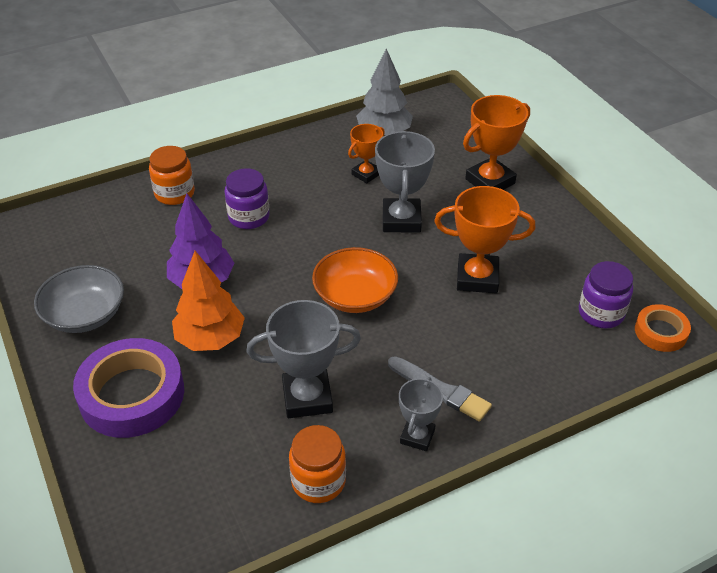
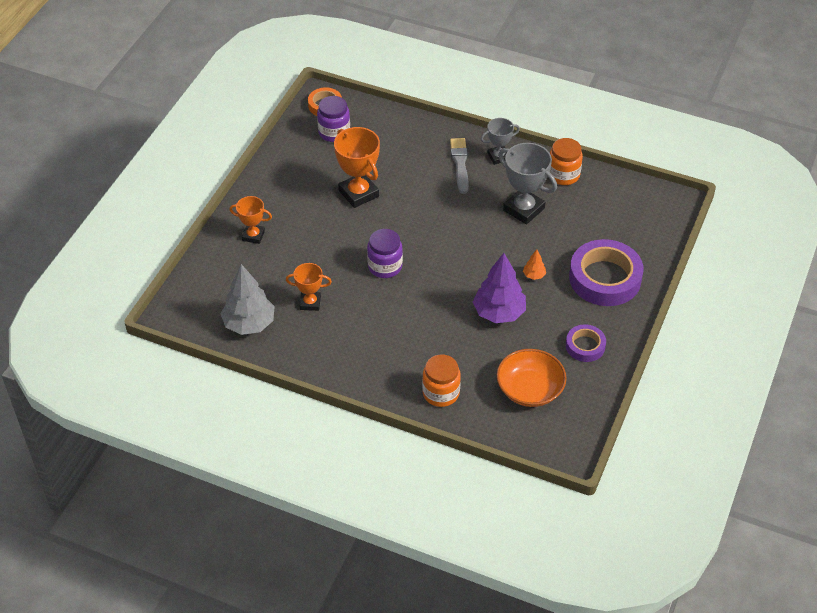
camera: 130 degrees left, 5 degrees up
grey bowl [34,265,124,333] -> purple tape [566,324,606,362]
orange tree [172,251,245,351] -> orange tree [523,250,546,280], size x0.45
purple jar [225,168,270,229] -> purple jar moved to [367,229,403,278]
orange bowl [312,247,398,313] -> orange bowl moved to [497,349,567,407]
grey trophy [375,131,435,233] -> none
orange trophy [463,95,530,190] -> orange trophy [230,196,272,244], size x0.60

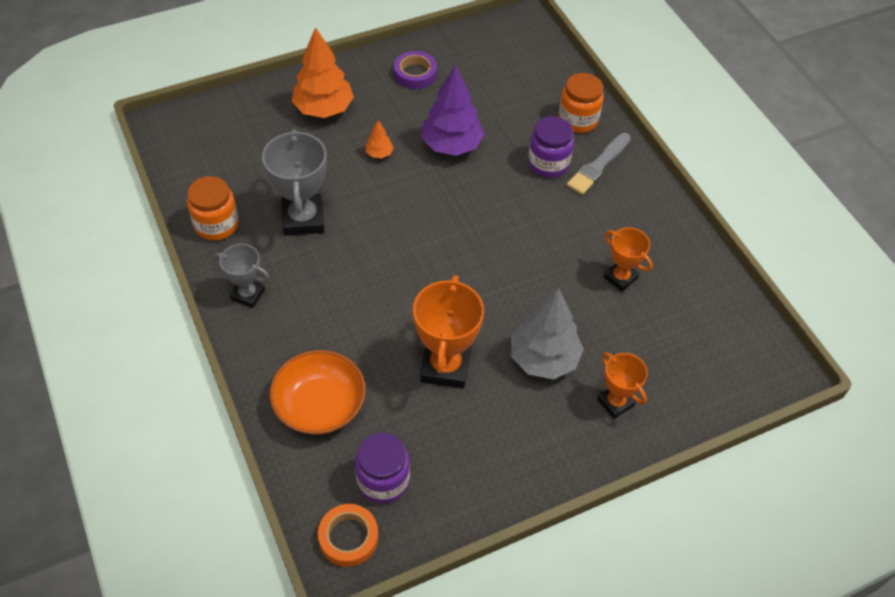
camera: 140 degrees left, 5 degrees up
grey tree [220,264,275,335] -> grey tree moved to [511,288,584,380]
purple jar [367,229,403,278] -> purple jar moved to [528,116,574,178]
grey brush [450,138,469,194] -> grey brush moved to [567,133,631,195]
orange bowl [497,349,567,407] -> orange bowl moved to [270,350,366,435]
purple tape [569,239,643,306] -> orange tree [292,27,354,118]

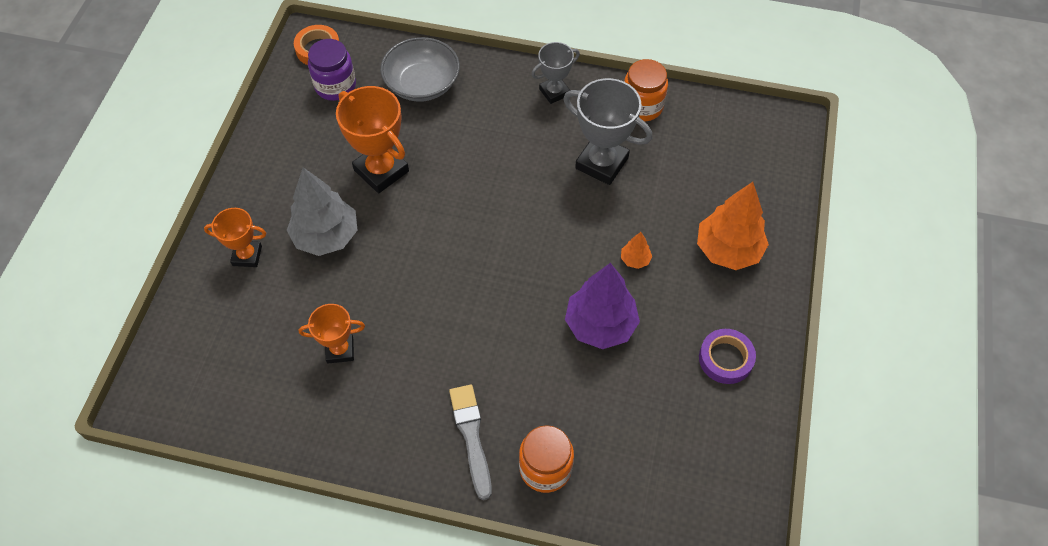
camera: 130 degrees right, 5 degrees up
orange bowl [270,350,366,435] -> grey bowl [380,37,460,102]
purple jar [528,116,574,178] -> none

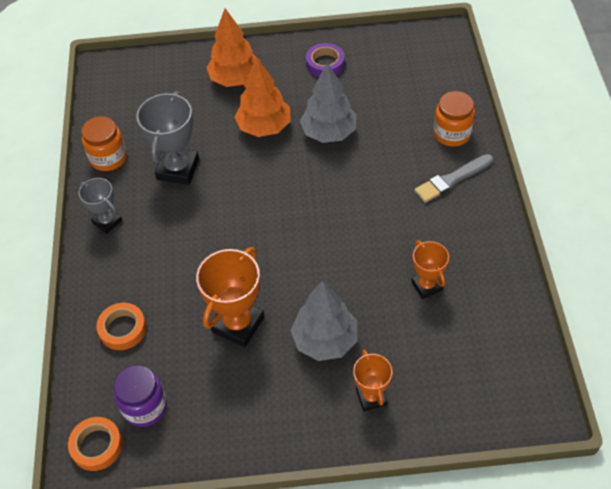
camera: 105 degrees left, 5 degrees down
grey bowl [380,37,460,102] -> orange tape [96,303,147,350]
purple tree [565,263,640,349] -> grey tree [300,63,357,143]
orange tree [621,232,652,269] -> orange tree [235,57,291,137], size x2.25

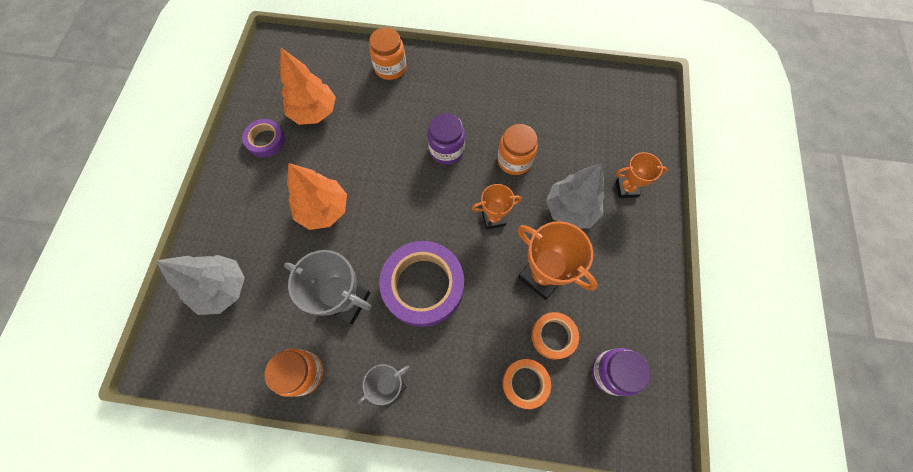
camera: 80 degrees left, 15 degrees up
orange tape [68,417,123,471] -> orange tape moved to [531,312,579,360]
orange tree [206,8,260,87] -> orange tree moved to [280,47,336,125]
grey tree [300,63,357,143] -> grey tree moved to [156,255,245,315]
orange trophy [411,240,449,299] -> orange trophy moved to [471,184,522,230]
grey brush [414,154,493,203] -> none
none -> purple tape [379,241,464,327]
none -> purple jar [427,113,465,164]
none -> orange jar [497,124,538,175]

